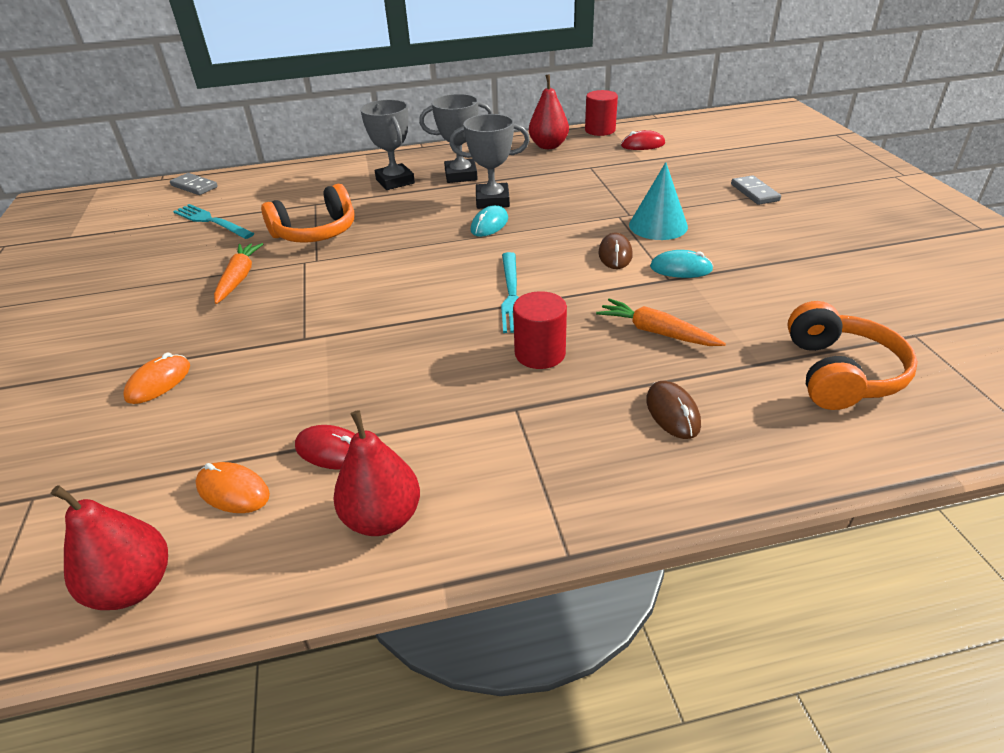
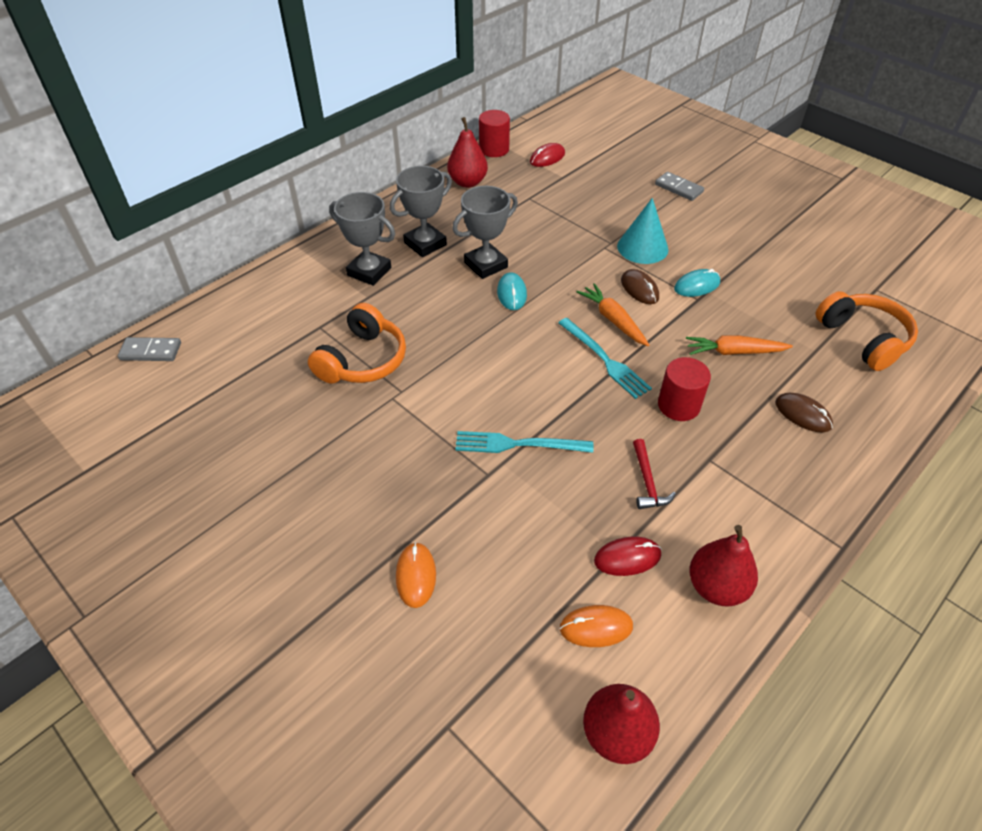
camera: 35 degrees left, 10 degrees up
turquoise fork [173,204,254,239] -> turquoise fork moved to [455,431,593,453]
orange carrot [214,243,263,304] -> orange carrot moved to [577,283,649,346]
none -> red hammer [633,439,676,509]

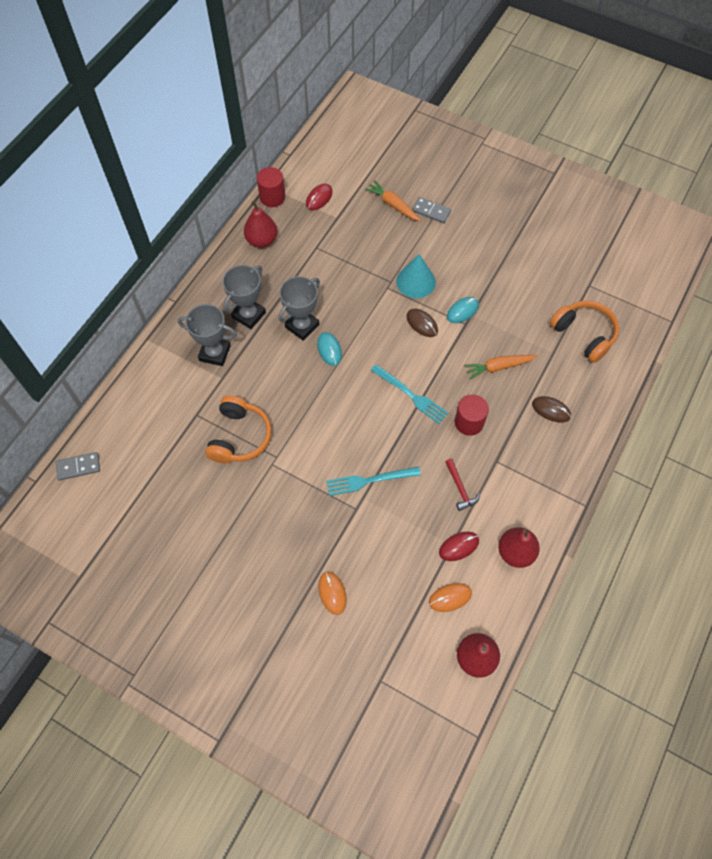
camera: 15 degrees left, 15 degrees up
orange carrot [577,283,649,346] -> orange carrot moved to [365,180,421,221]

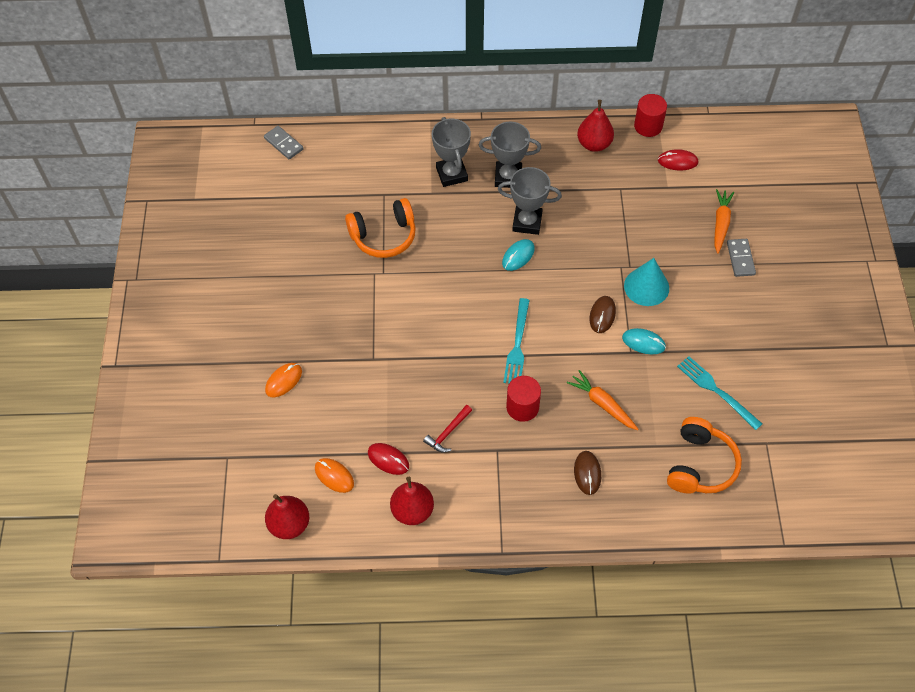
camera: 60 degrees right, 5 degrees down
turquoise fork [326,466,421,496] -> turquoise fork moved to [677,356,762,430]

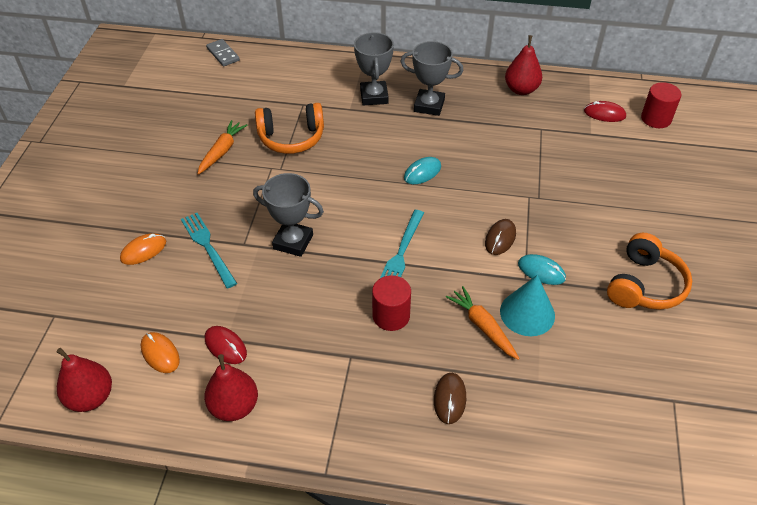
camera: 10 degrees right, 10 degrees down
red hammer [423,405,472,452] -> none
grey trophy [498,167,562,235] -> grey trophy moved to [253,173,324,257]
turquoise cone [624,258,669,306] -> turquoise cone moved to [500,275,555,336]
red cylinder [634,94,667,137] -> red cylinder moved to [641,82,682,128]
orange headphones [667,417,742,493] -> orange headphones moved to [607,233,692,310]
turquoise fork [677,356,762,430] -> turquoise fork moved to [181,213,237,289]
orange carrot [715,189,734,254] -> orange carrot moved to [197,120,248,175]
grey domino [727,239,756,277] -> none

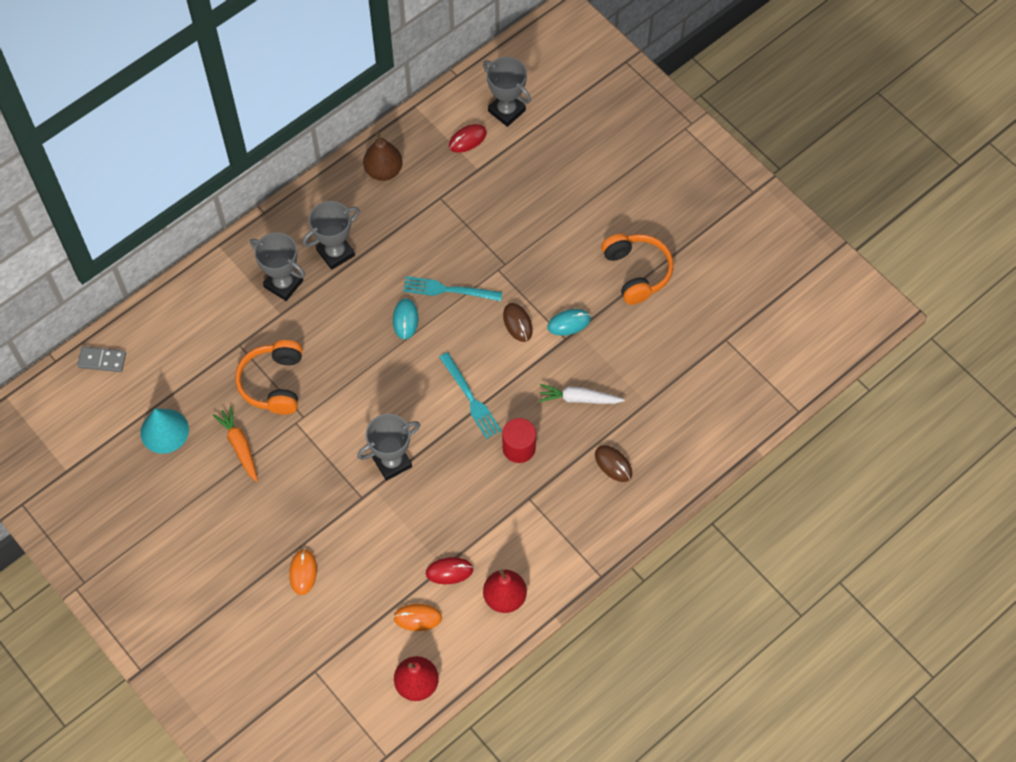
camera: 50 degrees left, 15 degrees up
turquoise fork [181,213,237,289] -> turquoise fork moved to [403,276,502,301]
orange headphones [255,103,324,154] -> orange headphones turned 150 degrees clockwise [235,340,302,415]
orange carrot [446,286,520,360] -> white carrot [539,384,625,404]
turquoise cone [500,275,555,336] -> turquoise cone moved to [140,409,189,454]
red pear [505,35,542,95] -> brown pear [363,132,403,181]
red cylinder [641,82,682,128] -> grey trophy [483,57,531,127]

